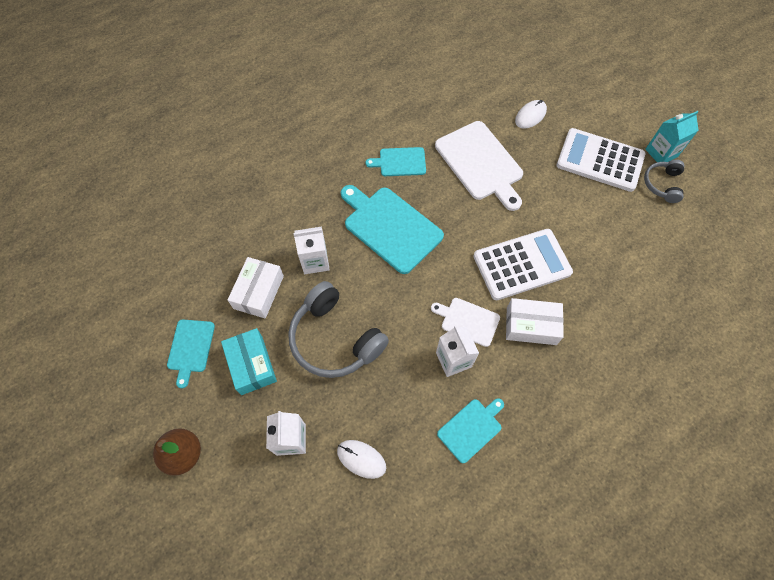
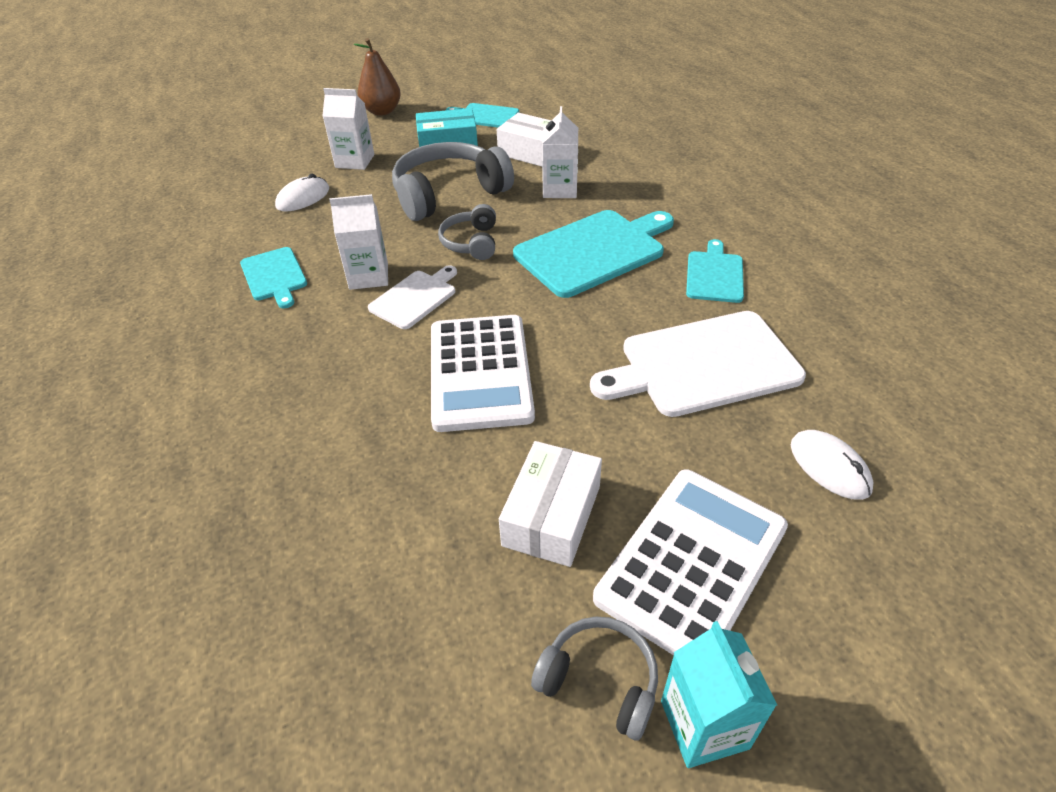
camera: 105 degrees right, 20 degrees down
white box [506,298,564,345] -> white box moved to [499,441,602,567]
none -> grey headphones [438,204,496,260]

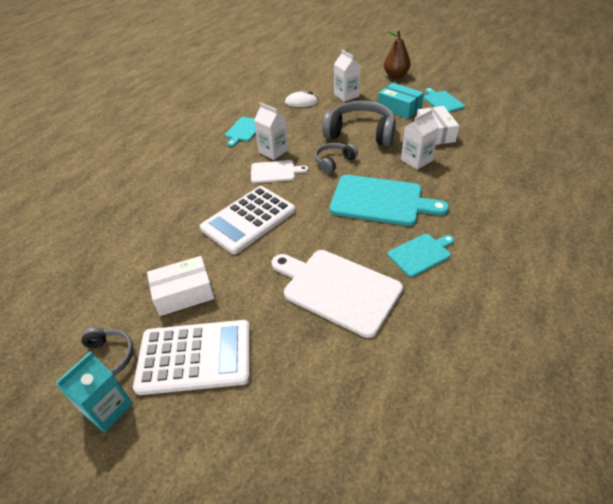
camera: 50 degrees right, 0 degrees up
white mouse [791,430,874,500] -> none

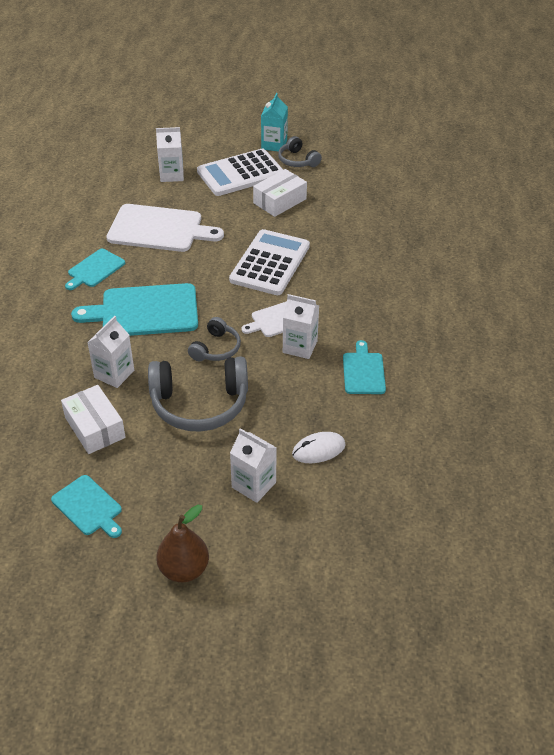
camera: 155 degrees right, 0 degrees up
turquoise box [378,83,424,119] -> none
none -> white carton [156,127,184,182]

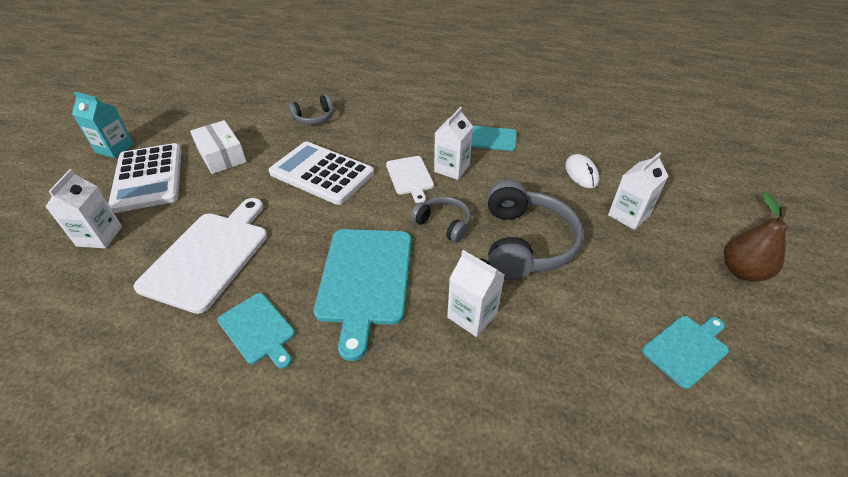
camera: 80 degrees left, 0 degrees up
white box [61,385,126,454] -> none
grey headphones [278,136,322,167] -> grey headphones moved to [288,94,334,124]

